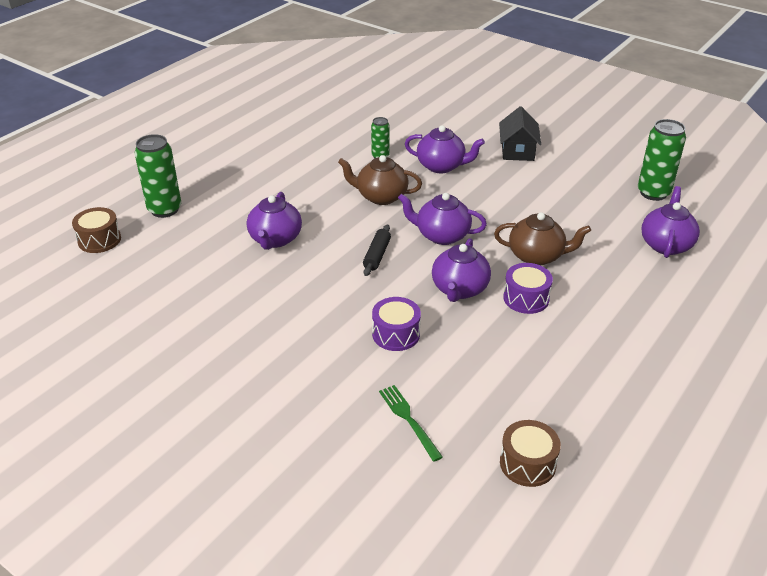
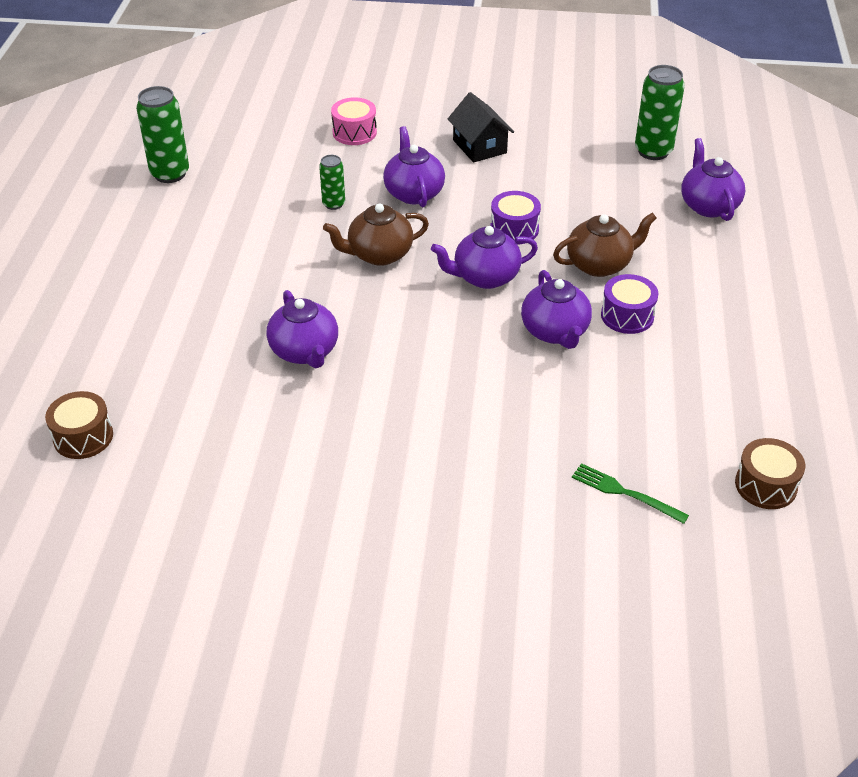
camera: 30 degrees left, 5 degrees up
green can [135,134,181,218] -> green can moved to [136,86,189,183]
black rolling pin [363,224,391,276] -> none
purple drum [372,297,421,351] -> purple drum moved to [490,191,541,245]
purple teapot [405,125,485,173] -> purple teapot turned 90 degrees counterclockwise [383,126,445,207]
none -> pink drum [331,97,377,145]

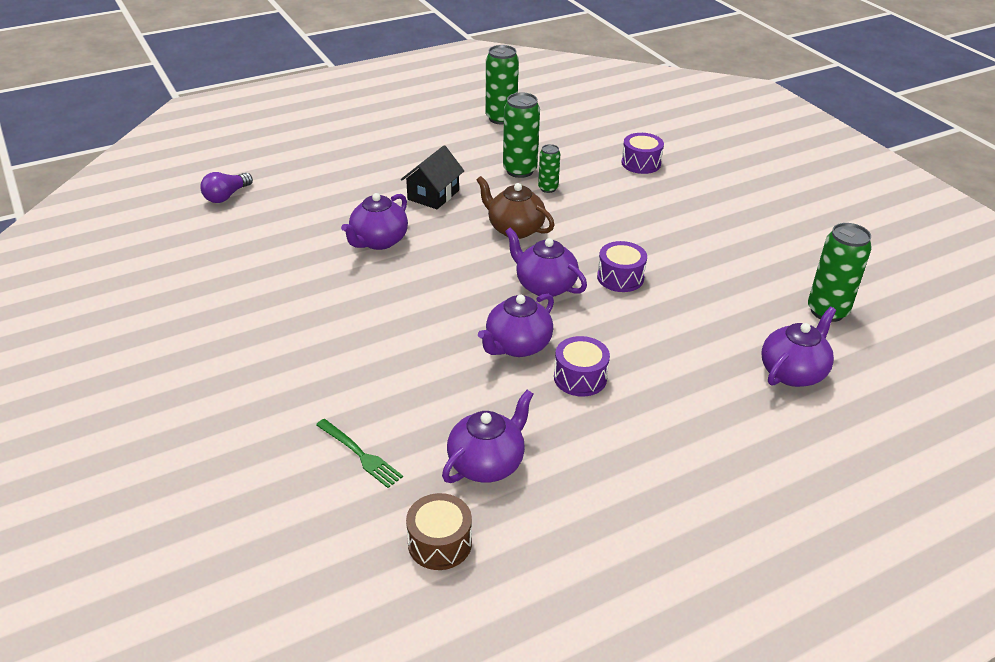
camera: 55 degrees right, 5 degrees down
brown drum [45,391,113,459] -> purple light bulb [200,172,253,203]
pink drum [331,97,377,145] -> purple drum [621,133,664,174]
purple teapot [383,126,445,207] -> purple teapot moved to [442,390,534,483]
black house [448,92,514,163] -> black house moved to [401,145,464,209]
brown teapot [553,212,657,277] -> none
green fork [572,463,689,524] -> green fork turned 135 degrees clockwise [316,419,403,488]
none -> green can [503,92,540,178]

